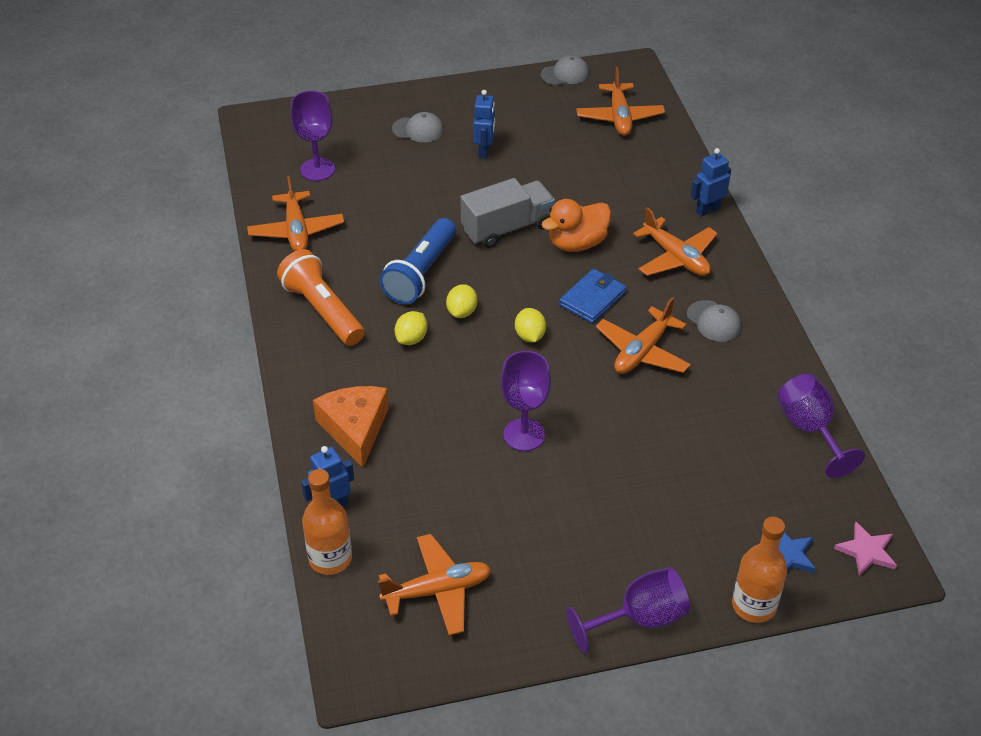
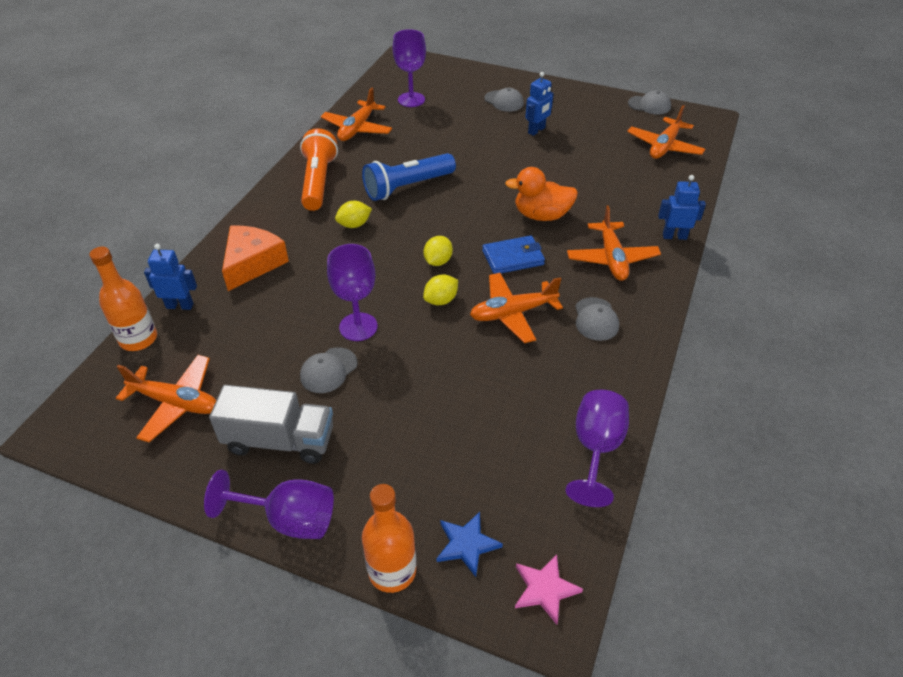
camera: 35 degrees right, 0 degrees up
yellow lemon [446,284,477,318] -> yellow lemon moved to [423,274,458,305]
grey truck [460,178,555,248] -> grey truck moved to [209,385,333,464]
none -> grey cap [300,347,358,393]

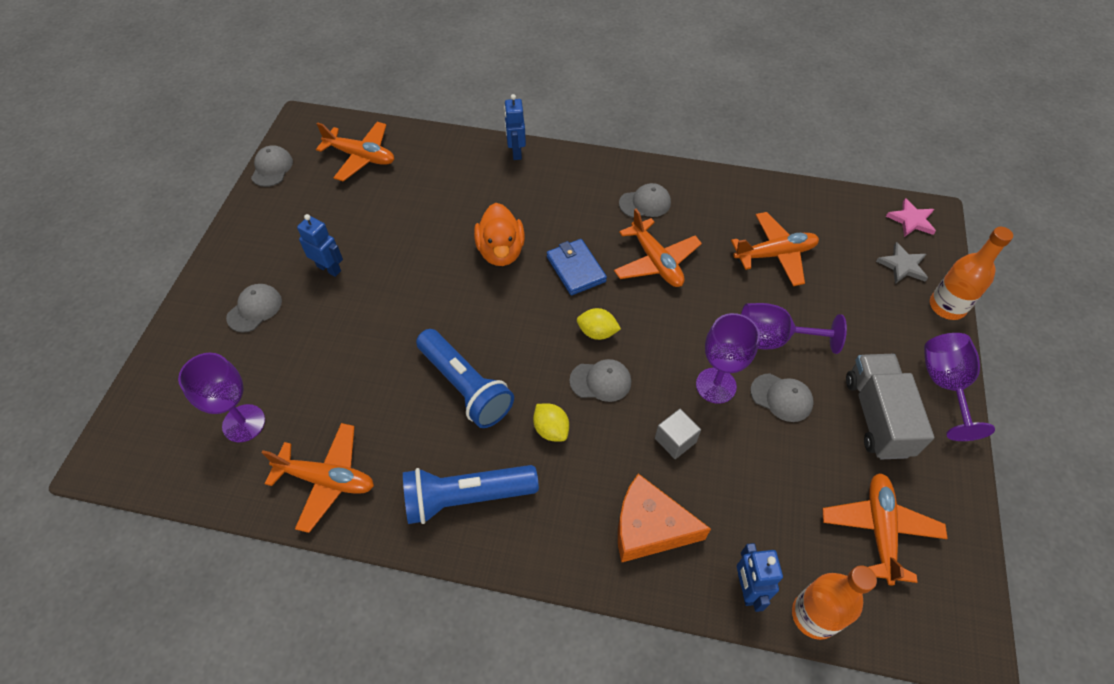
camera: 100 degrees left, 10 degrees up
orange flashlight [300,128,338,211] -> blue flashlight [403,465,539,524]
yellow lemon [423,274,458,305] -> none
blue star [437,512,503,577] -> grey star [876,242,928,284]
purple goblet [565,390,629,507] -> purple goblet moved to [741,303,847,354]
orange plane [567,206,661,281] -> orange plane moved to [731,212,819,286]
none -> grey cap [569,359,631,402]
none -> grey cube [655,409,701,459]

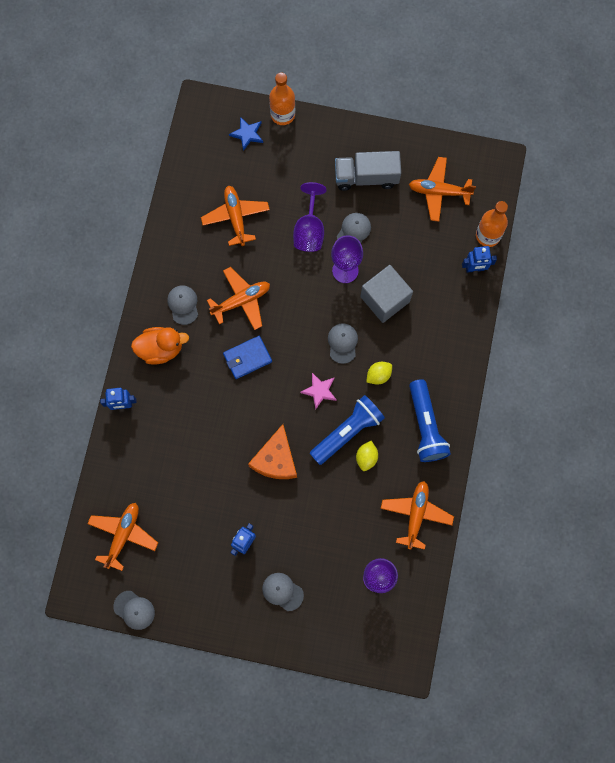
camera: 90 degrees left, 20 degrees up
grey cap [251,145,293,187] -> grey cap turned 150 degrees counterclockwise [113,591,155,630]
orange duck [474,203,525,266] -> orange duck moved to [131,327,189,365]
yellow lemon [577,308,621,340] -> yellow lemon moved to [356,441,378,471]
orange cheese [618,474,711,563] -> orange cheese moved to [248,424,297,479]
grey cube [655,409,701,459] -> grey cube [360,265,413,323], size x1.89
grey star [876,242,928,284] -> blue star [229,117,263,151]
pink star [886,198,936,237] -> pink star moved to [300,373,337,410]
purple goblet [924,333,995,441] -> none

